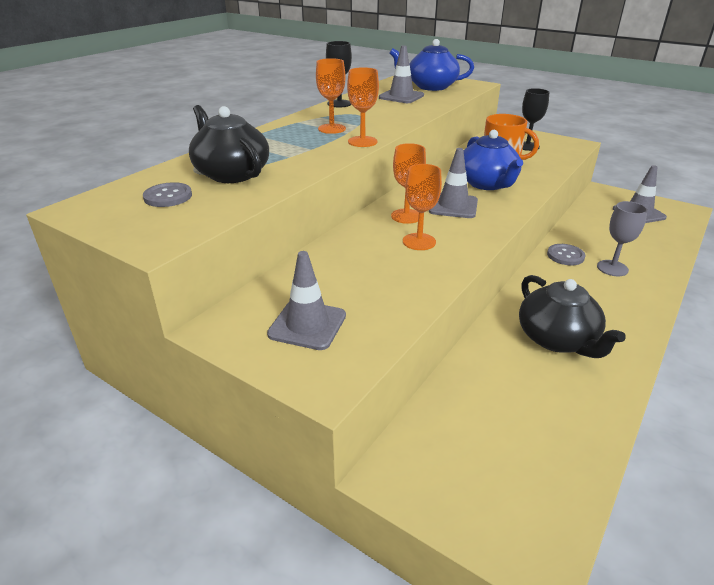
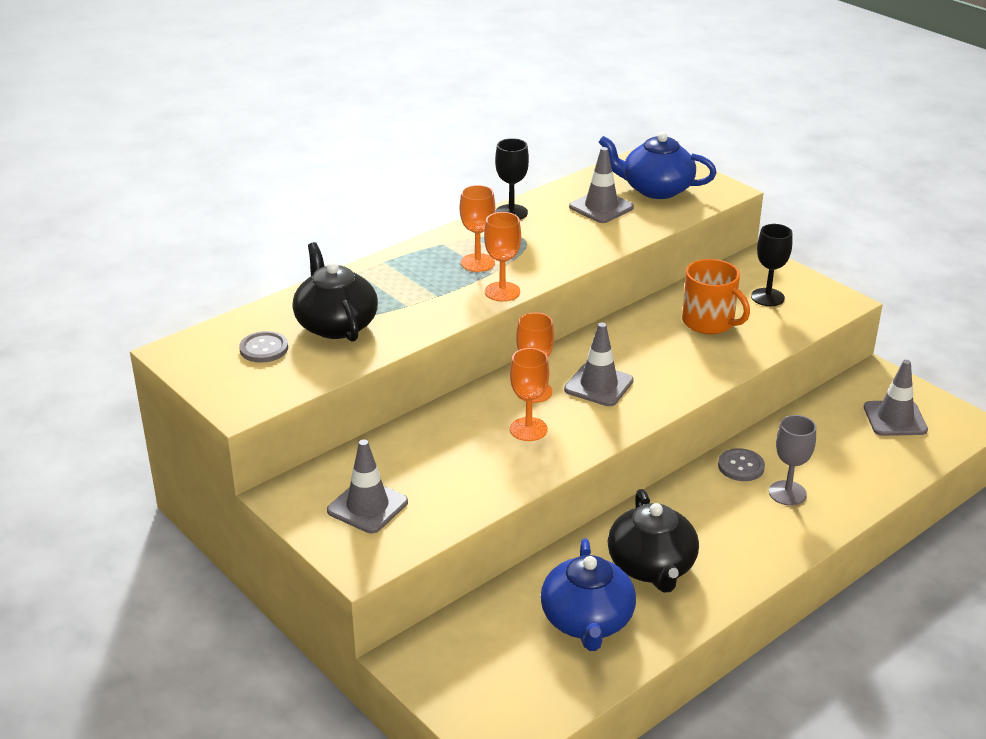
camera: 15 degrees right, 0 degrees up
blue teapot [464,130,523,190] -> blue teapot moved to [541,539,636,651]

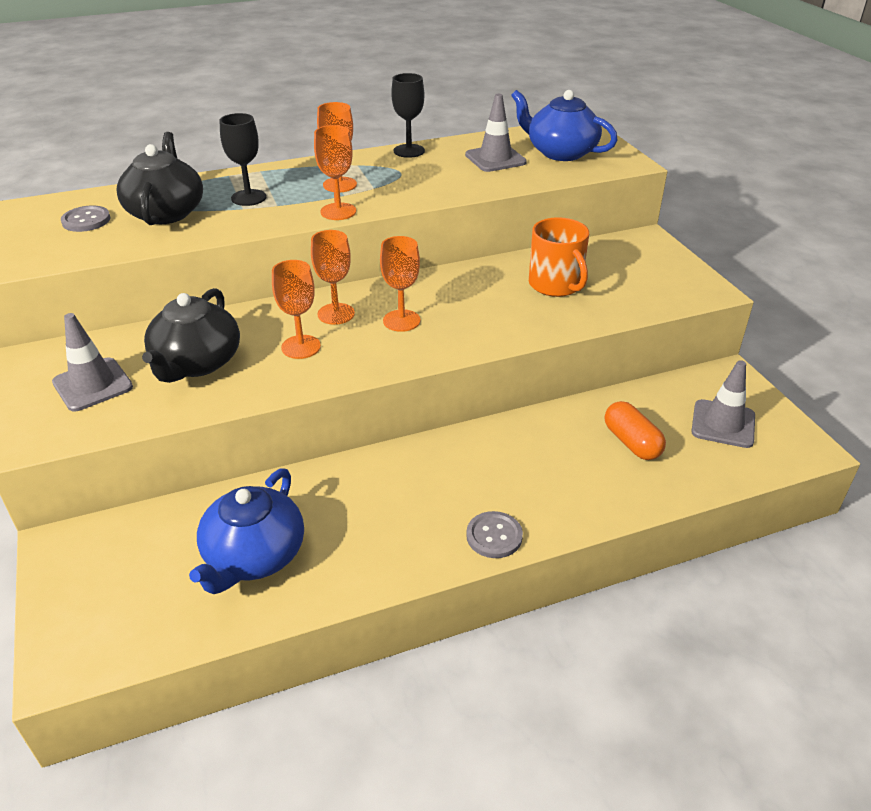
camera: 20 degrees right, 5 degrees up
grey traffic cone [564,322,634,406] -> orange goblet [380,236,420,332]
black teapot [608,489,699,592] -> black teapot moved to [142,288,240,383]
grey button [718,448,765,481] -> grey button moved to [466,511,523,558]
black goblet [751,224,792,306] -> black goblet moved to [219,113,266,206]
grey goblet [769,415,816,506] -> none
none -> orange capsule [605,401,666,460]

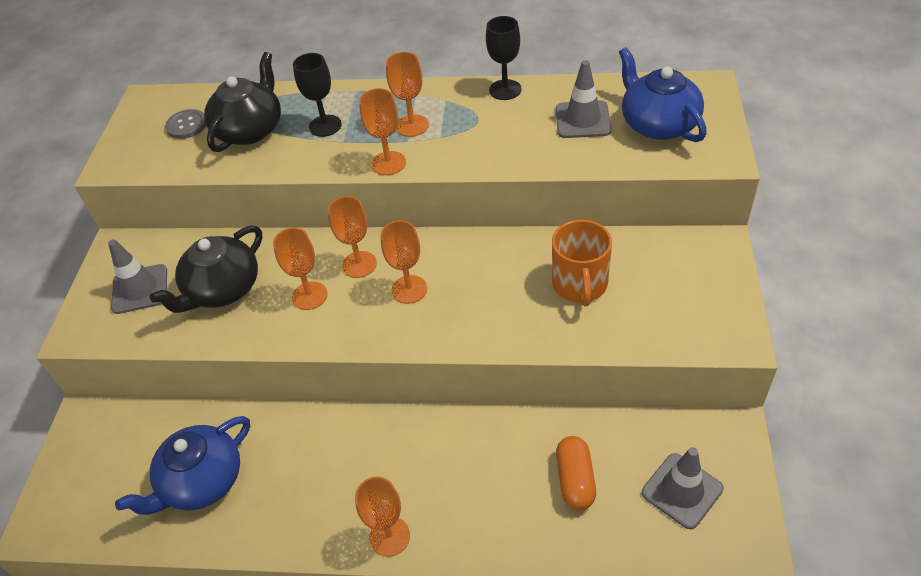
camera: 30 degrees right, 10 degrees up
grey button [466,511,523,558] -> orange goblet [355,477,410,557]

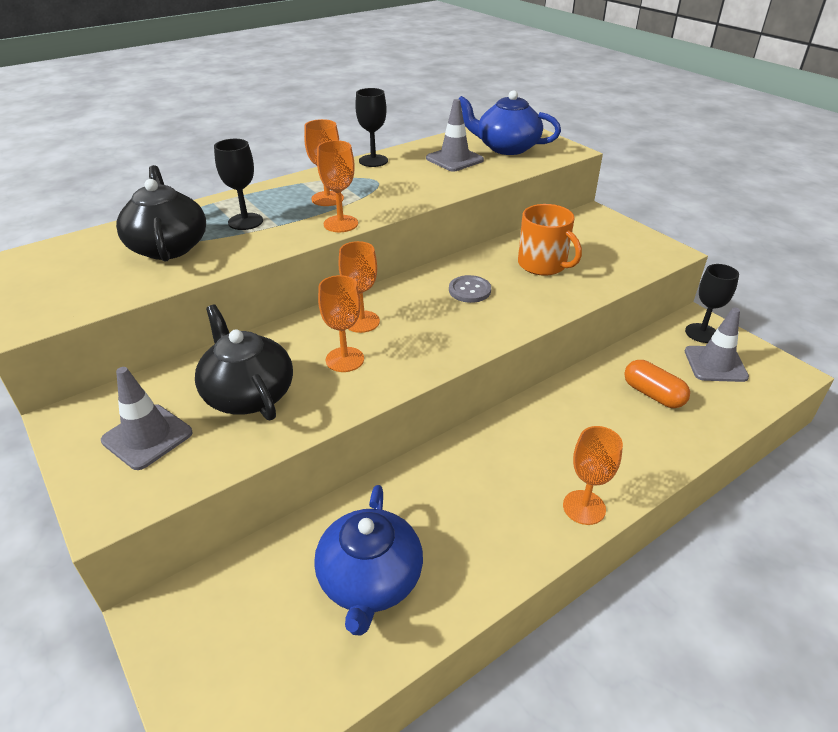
camera: 45 degrees left, 10 degrees down
black teapot [150,226,262,313] -> black teapot turned 150 degrees clockwise [195,305,293,421]
grey button [165,109,206,139] -> grey button moved to [449,275,491,303]
orange goblet [381,220,427,304] -> none
none -> black goblet [685,264,739,343]

